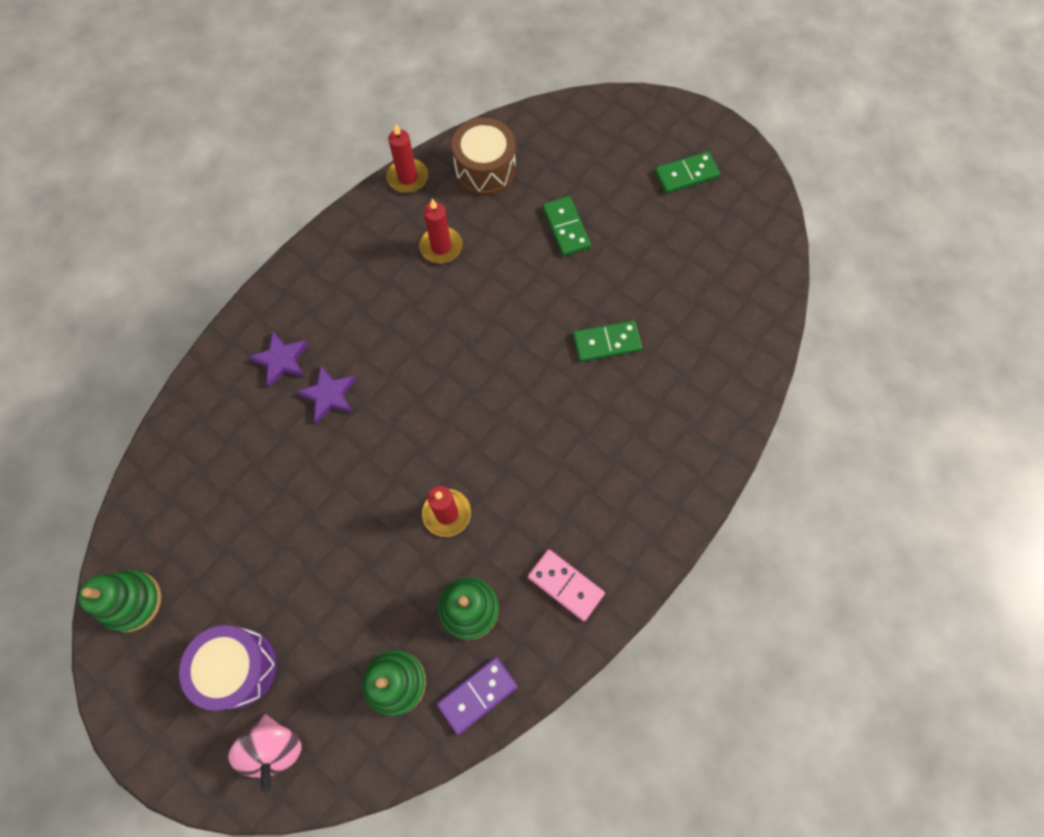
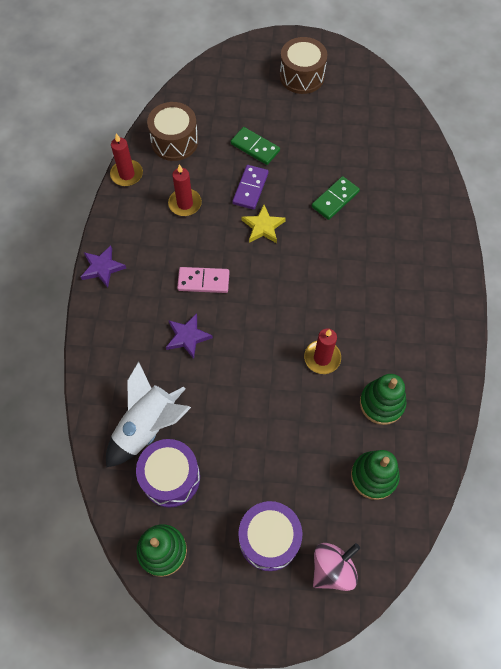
camera: 35 degrees left, 5 degrees down
pink spinning top [228,714,302,793] -> pink spinning top turned 75 degrees counterclockwise [313,543,360,591]
purple star [248,331,308,388] -> purple star moved to [81,245,126,288]
purple domino [437,657,518,735] -> purple domino moved to [232,165,269,210]
pink domino [528,549,605,621] -> pink domino moved to [177,267,229,293]
green domino [654,151,720,194] -> brown drum [280,37,327,94]
none -> white rocket [106,361,191,467]
none -> purple drum [136,439,200,508]
none -> yellow star [242,205,286,243]

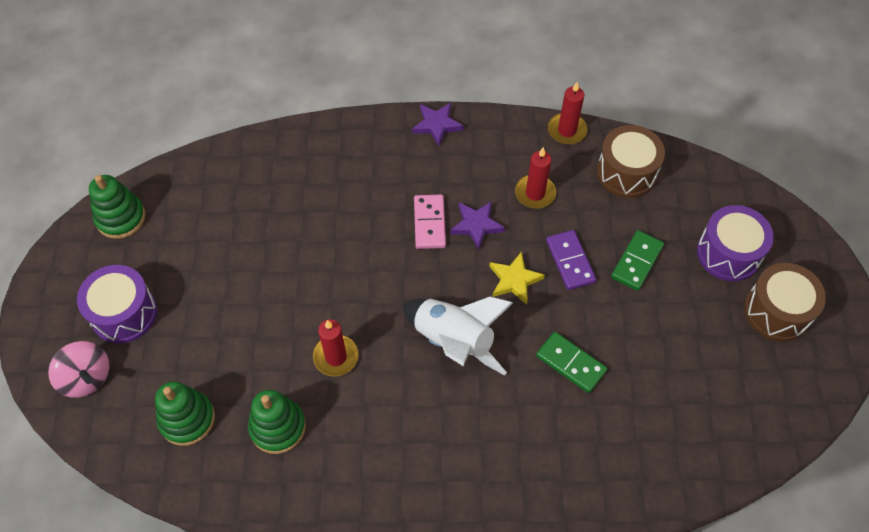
camera: 85 degrees right, 5 degrees down
white rocket [106,361,191,467] -> white rocket moved to [402,297,513,376]
purple drum [136,439,200,508] -> purple drum moved to [697,205,774,281]
purple star [166,313,213,359] -> purple star moved to [450,201,505,250]
purple domino [232,165,269,210] -> purple domino turned 60 degrees clockwise [546,230,596,290]

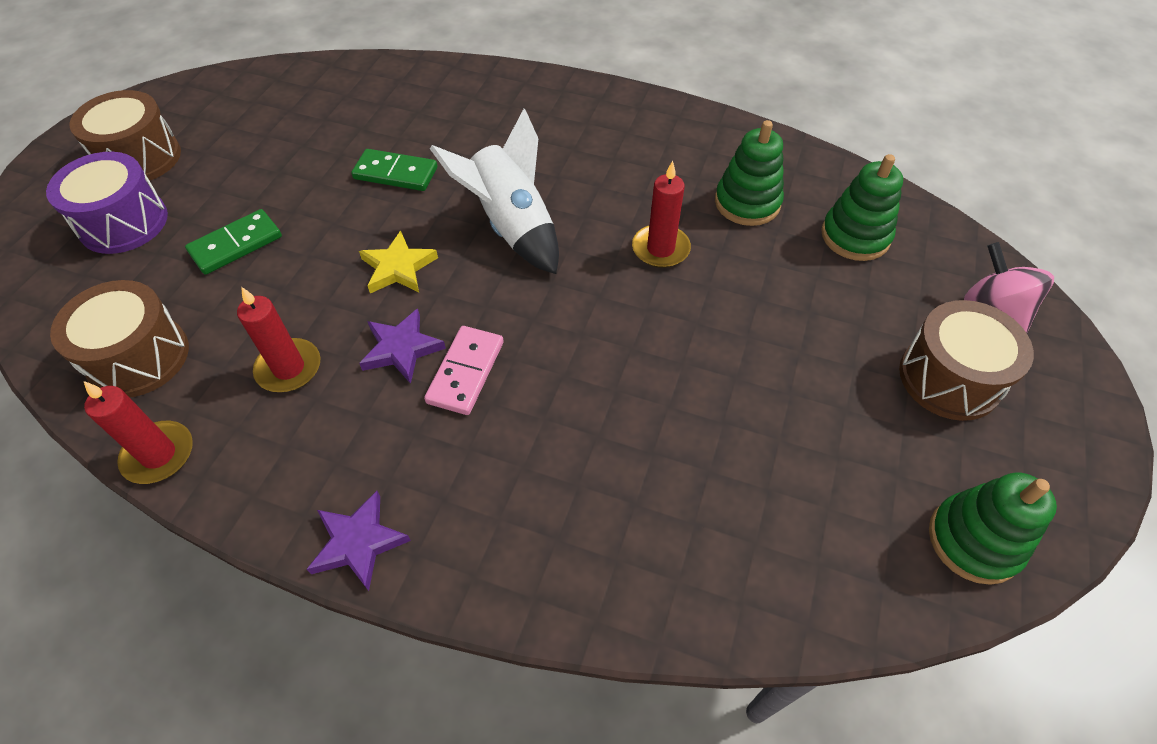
camera: 160 degrees left, 5 degrees down
purple drum [77,265,157,343] -> brown drum [899,300,1034,421]
green domino [536,332,607,393] -> green domino turned 45 degrees counterclockwise [351,149,437,191]
purple domino [546,230,596,290] -> none

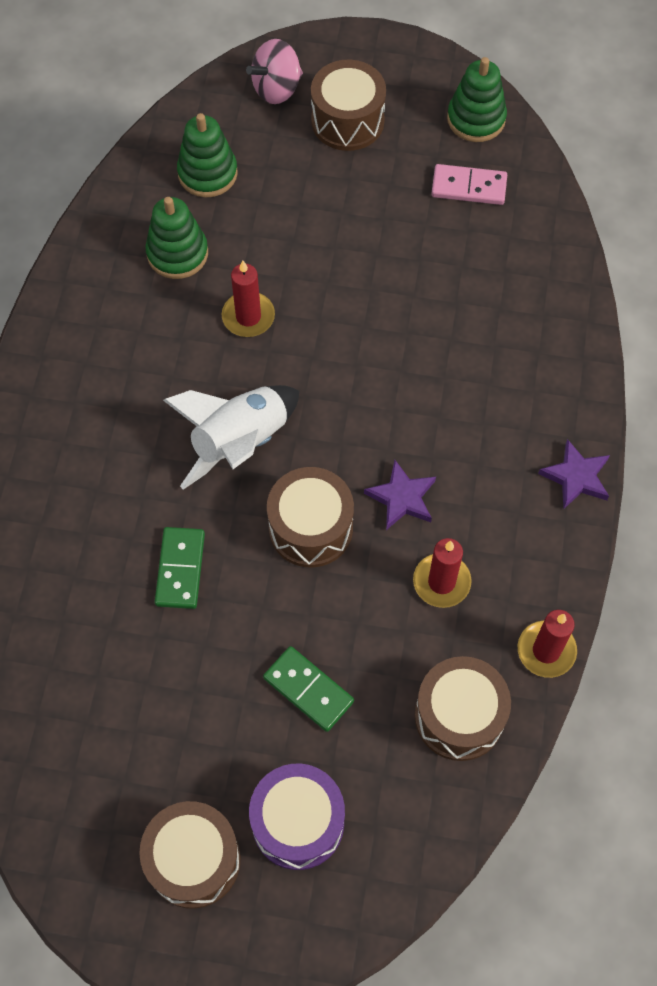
camera: 100 degrees left, 10 degrees up
yellow star [359,231,438,293] -> brown drum [267,467,354,567]
pink domino [424,326,504,415] -> pink domino moved to [431,164,507,205]

